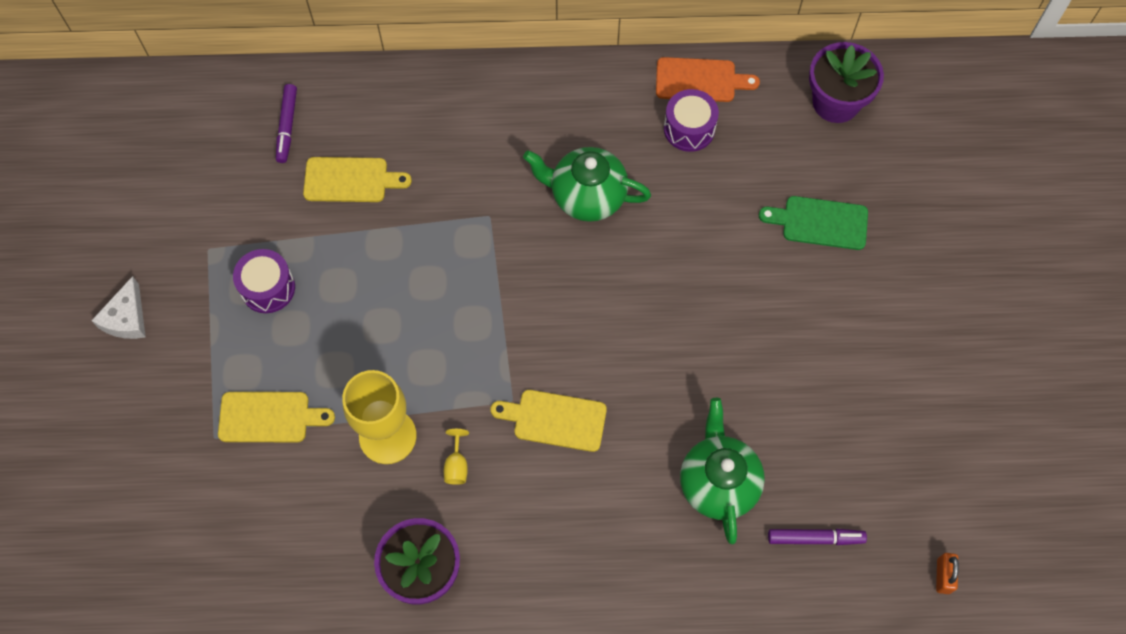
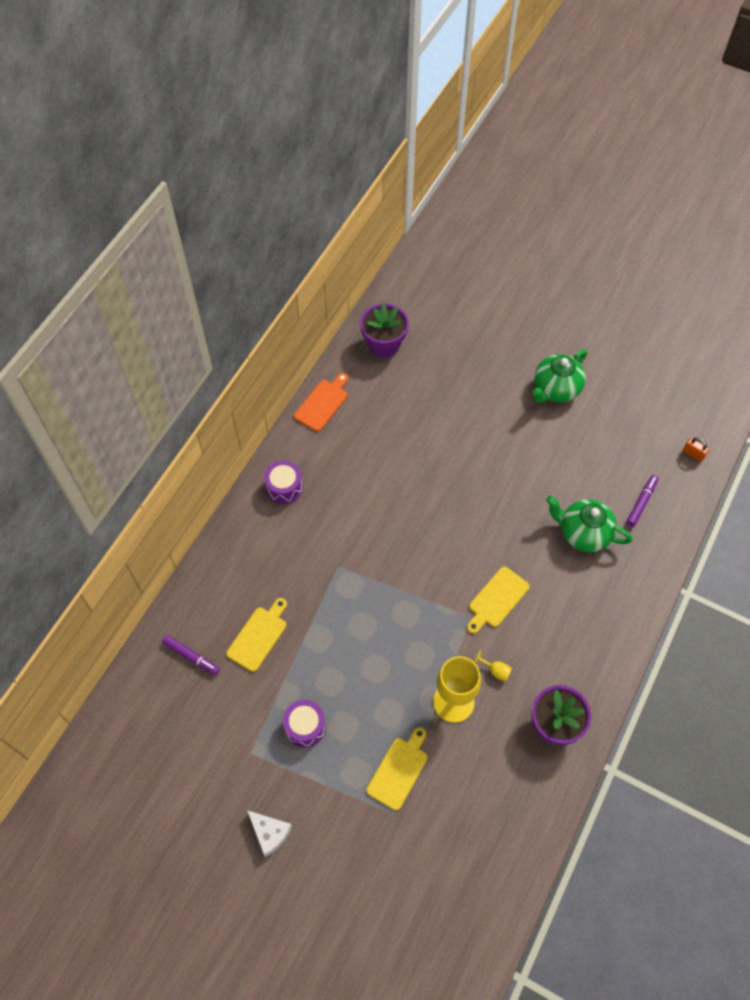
camera: 60 degrees left, 5 degrees down
green teapot [523,147,651,222] -> green teapot moved to [532,349,587,403]
purple drum [664,89,719,152] -> purple drum moved to [264,460,303,504]
green cutting board [759,196,868,250] -> none

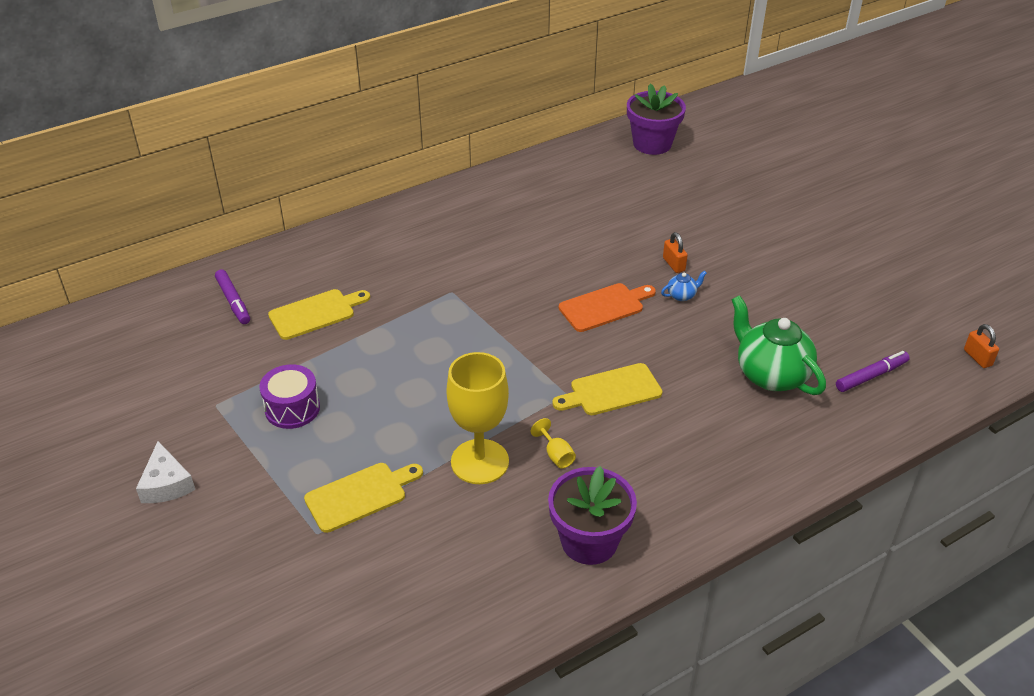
camera: 30 degrees right, 20 degrees down
purple drum [264,460,303,504] -> none
orange cutting board [294,373,348,432] -> orange cutting board moved to [559,283,656,332]
green teapot [532,349,587,403] -> none
none -> blue teapot [661,271,707,301]
none -> orange padlock [663,232,688,273]

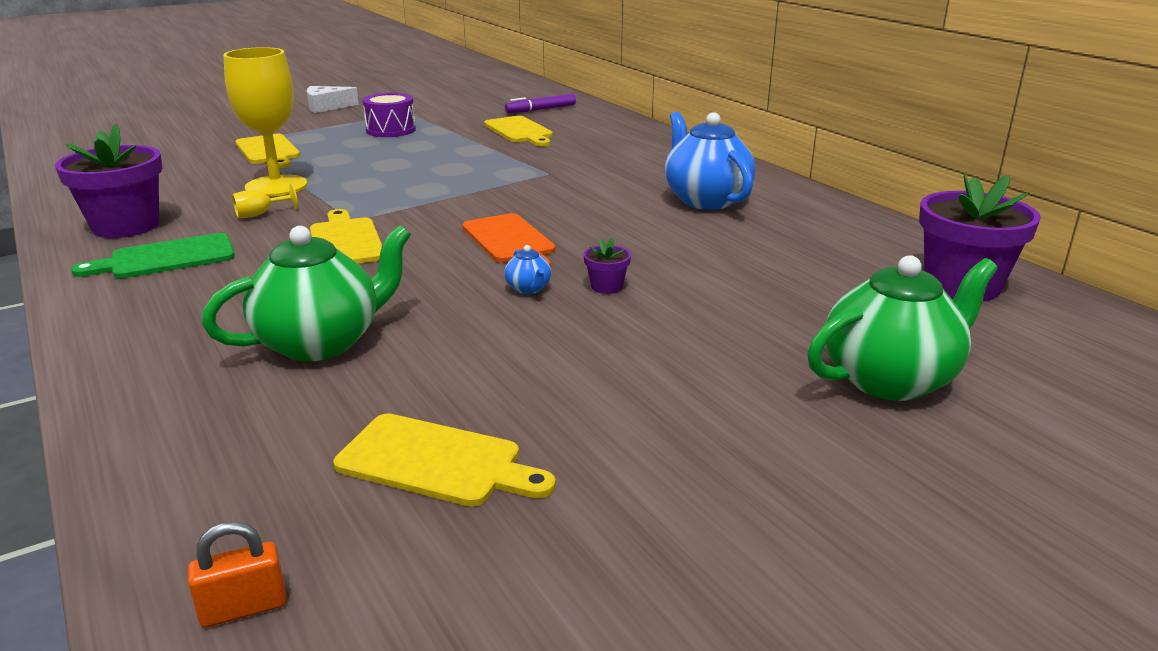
camera: 90 degrees right, 15 degrees down
orange padlock [663,232,688,273] -> purple flower pot [584,237,631,294]
purple marker [836,351,910,392] -> none
none -> green cutting board [71,233,235,279]
none -> yellow cutting board [334,414,556,507]
none -> blue teapot [665,112,755,210]
none -> green teapot [807,255,998,401]

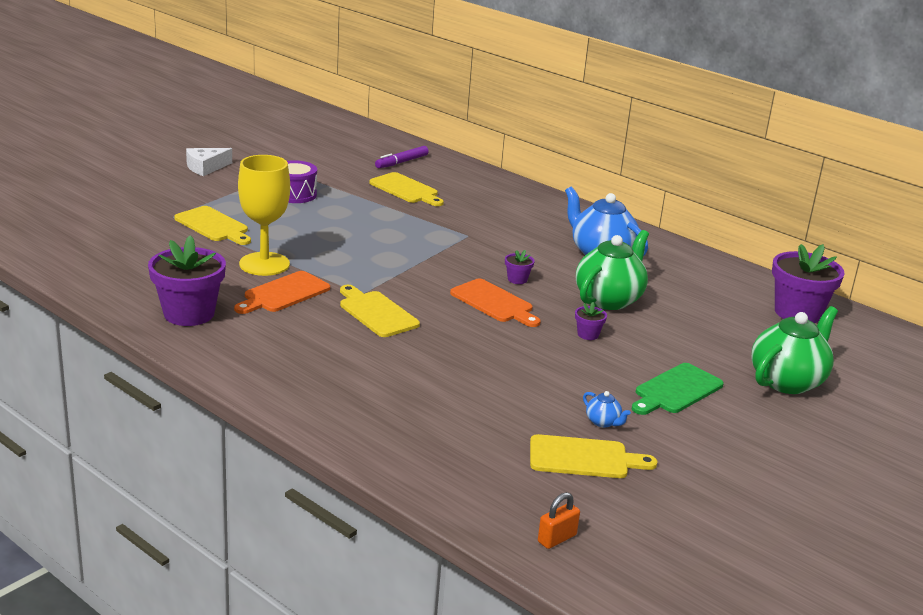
camera: 20 degrees left, 0 degrees up
green cutting board [71,233,235,279] -> green cutting board moved to [632,363,724,415]
green teapot [202,225,411,361] -> green teapot moved to [576,230,649,310]
yellow goblet [232,183,298,218] -> orange cutting board [234,271,330,314]
blue teapot [504,245,551,294] -> blue teapot moved to [583,391,631,428]
none -> purple flower pot [505,250,535,284]

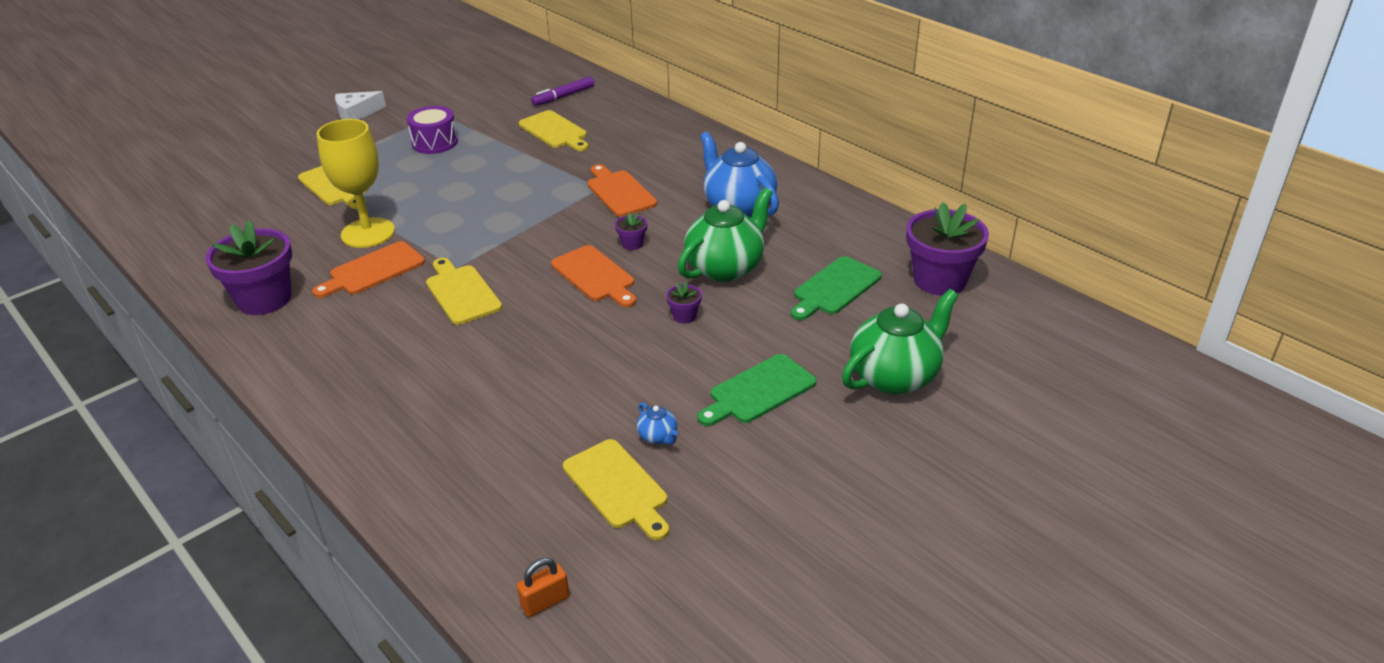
camera: 10 degrees right, 10 degrees up
yellow cutting board [530,434,657,478] -> yellow cutting board turned 45 degrees clockwise [563,439,669,540]
none -> orange cutting board [587,164,657,217]
none -> green cutting board [791,256,882,320]

